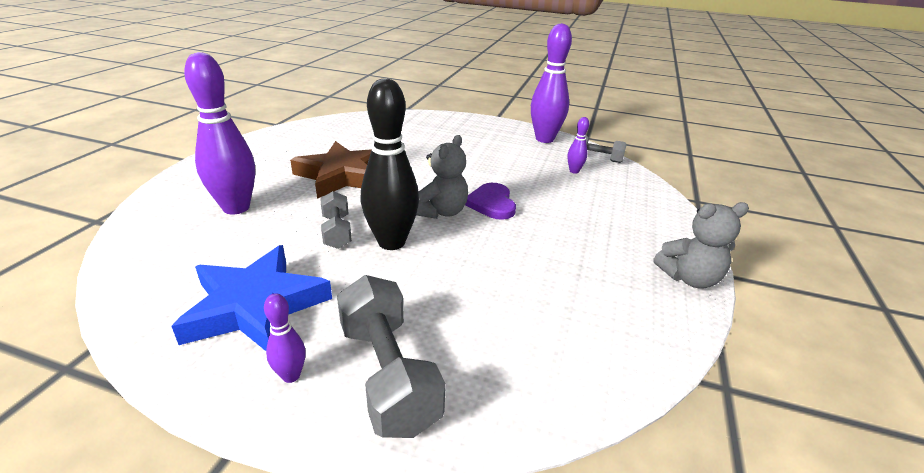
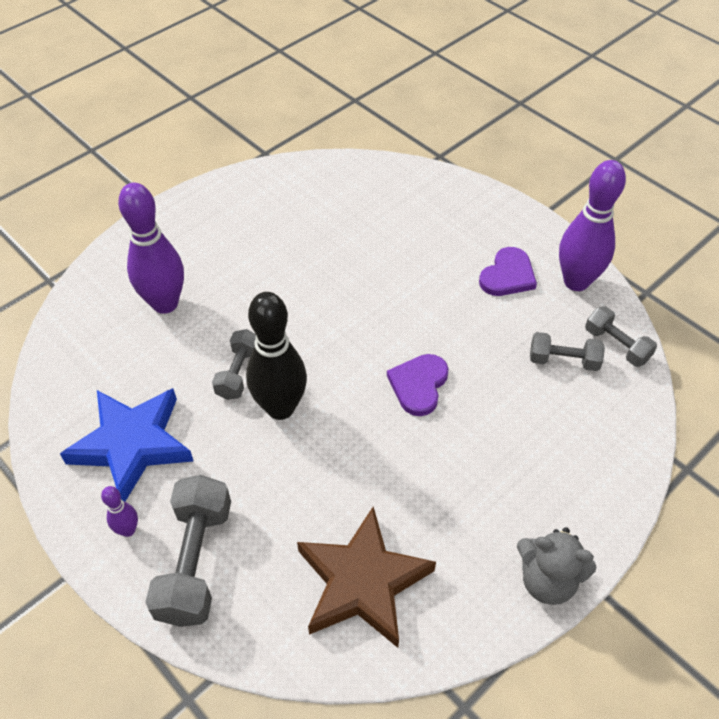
camera: 30 degrees right, 20 degrees up
brown star [290,141,372,199] -> brown star moved to [297,506,436,648]
grey teddy bear [416,135,468,219] -> none
purple bowling pin [568,117,589,174] -> grey dumbbell [530,332,605,371]
none -> purple heart [479,247,537,296]

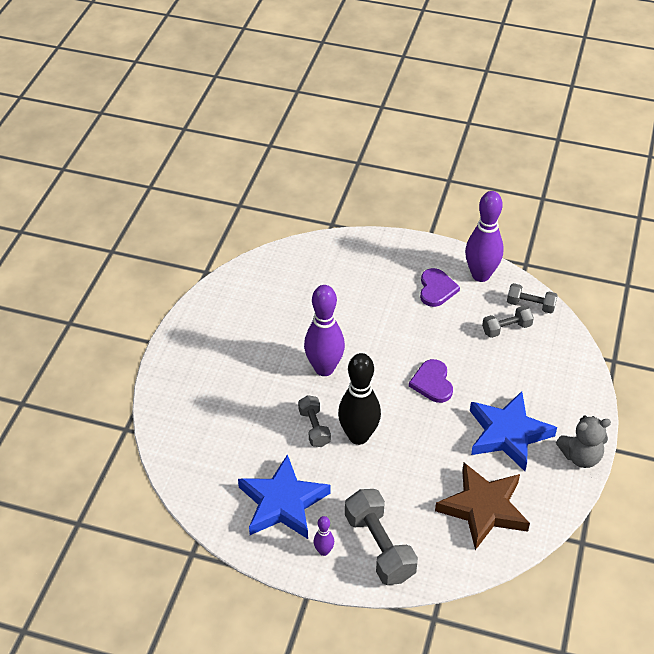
camera: 30 degrees left, 5 degrees down
purple bowling pin [118,183,184,314] -> purple bowling pin moved to [304,285,345,376]
none -> blue star [470,391,557,471]

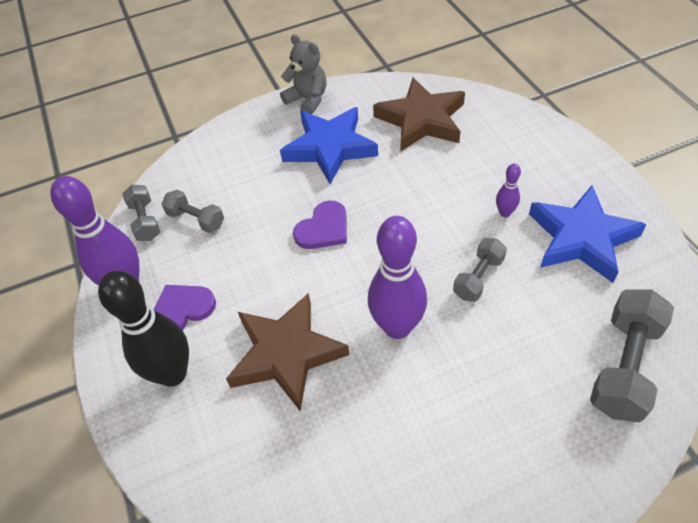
camera: 125 degrees left, 5 degrees up
purple bowling pin [314,516,334,556] -> purple bowling pin moved to [496,163,521,217]
black bowling pin [338,353,381,445] -> black bowling pin moved to [98,271,189,387]
grey dumbbell [345,489,418,585] -> grey dumbbell moved to [590,289,674,423]
none -> brown star [226,293,349,411]

